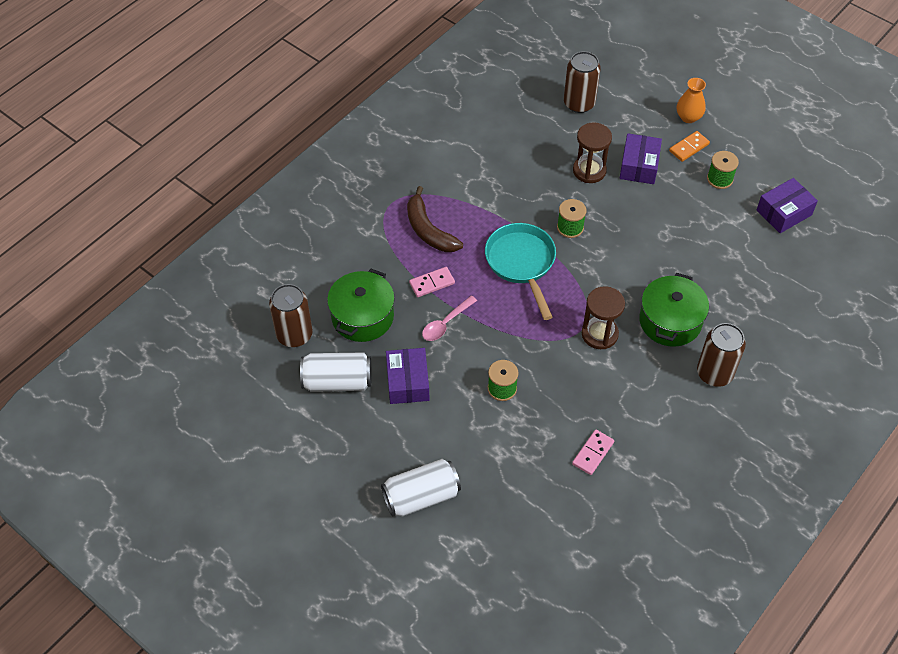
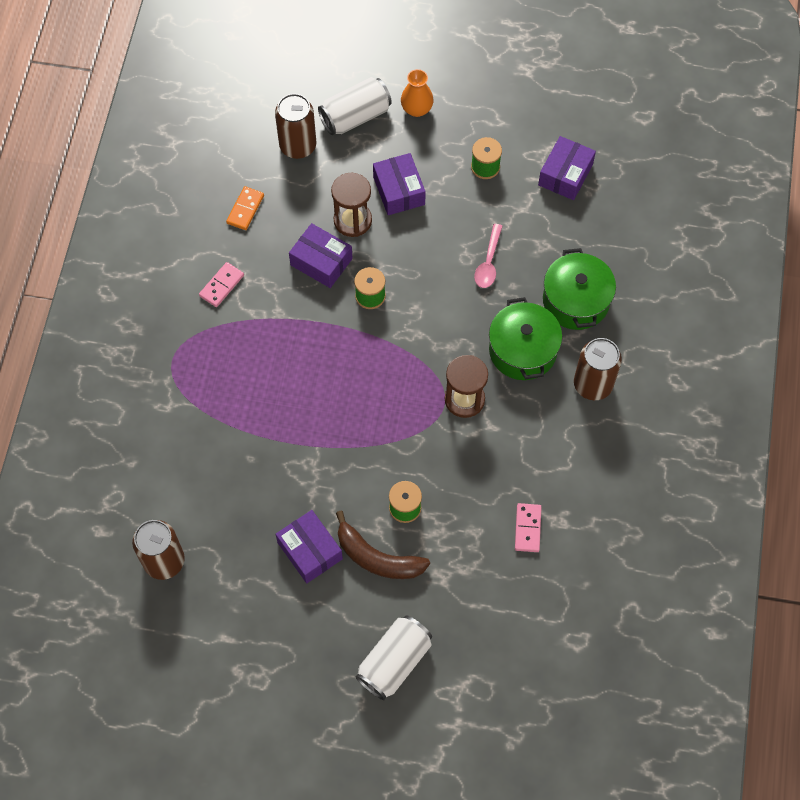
camera: 30 degrees left, 10 degrees up
white can [300,352,372,392] -> white can moved to [318,77,392,135]
green pot [327,269,395,342] -> green pot moved to [543,248,616,330]
brown banana [407,186,463,252] -> brown banana moved to [336,511,430,579]
pink domino [409,267,455,297] -> pink domino moved to [199,262,244,307]
pink spoon [422,296,477,341] -> pink spoon moved to [474,224,502,288]
turquoise pan [485,223,556,320] -> none
orange domino [669,131,710,162] -> orange domino moved to [226,186,264,230]
none -> purple box [289,223,353,288]

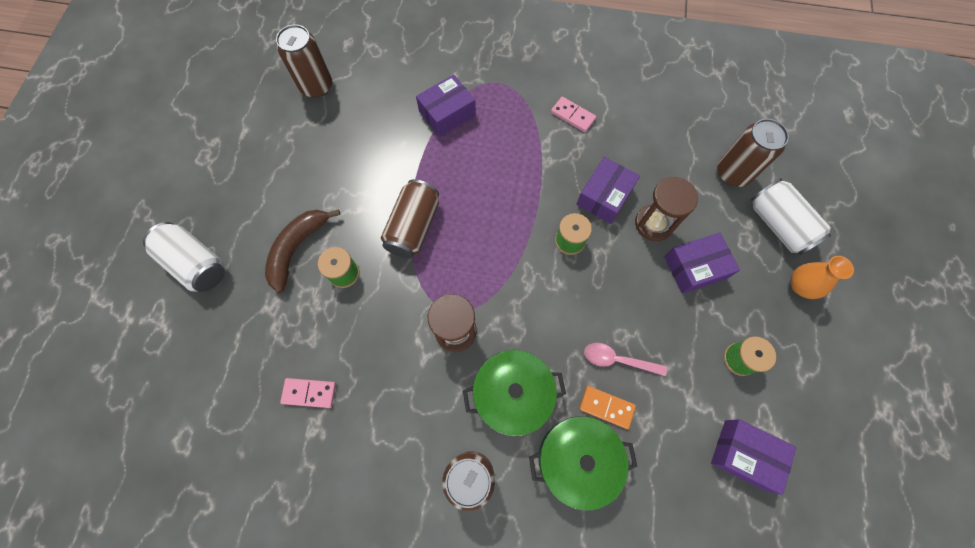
camera: 90 degrees right, 5 degrees up
orange domino [226,186,264,230] -> orange domino moved to [579,386,636,429]
purple box [276,510,343,583] -> purple box moved to [416,75,476,137]
none -> brown can [381,179,439,259]

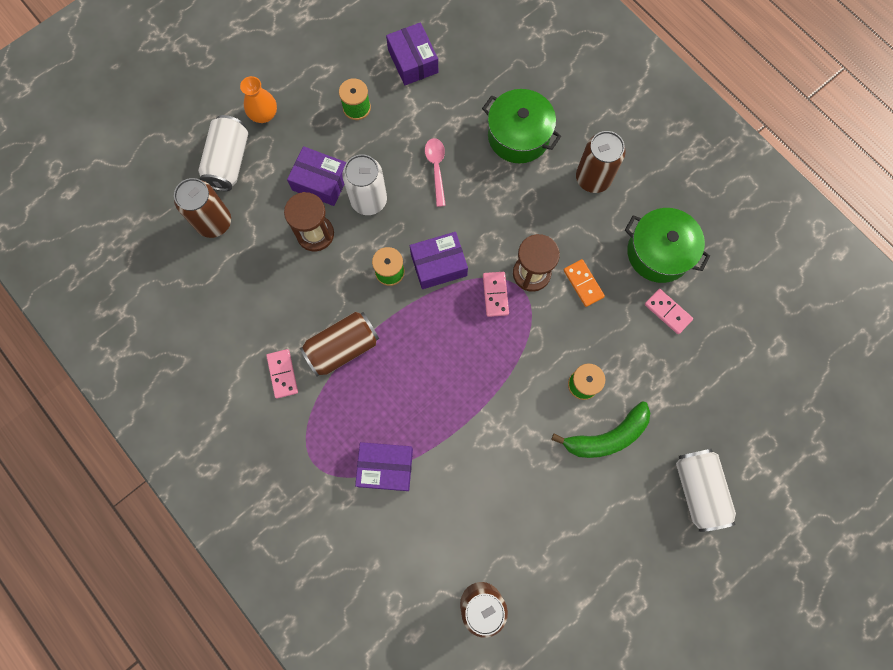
camera: 140 degrees left, 5 degrees up
brown banana [265,209,341,293] -> green banana [551,401,650,458]
brown can [381,179,439,259] -> brown can moved to [300,312,379,377]
green pot [463,350,566,436] -> green pot moved to [625,208,710,283]
purple box [576,157,640,224] -> purple box moved to [410,232,468,289]
orange domino [579,386,636,429] -> orange domino moved to [564,259,605,307]
pink spoon [584,343,667,376] -> pink spoon turned 150 degrees counterclockwise [425,138,446,207]
none -> white can [342,154,387,215]
none -> pink domino [483,272,509,317]

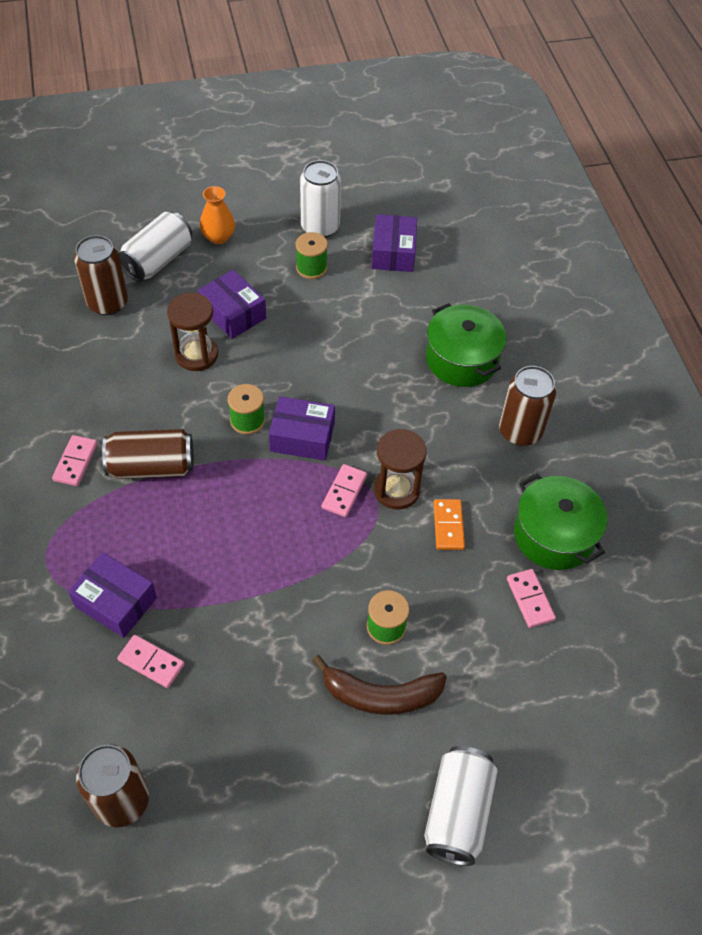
camera: 25 degrees right, 20 degrees down
white can [342,154,387,215] -> white can moved to [300,160,341,238]
pink spoon [425,138,446,207] -> none
green banana [551,401,650,458] -> brown banana [312,655,447,715]
none -> pink domino [117,635,185,688]

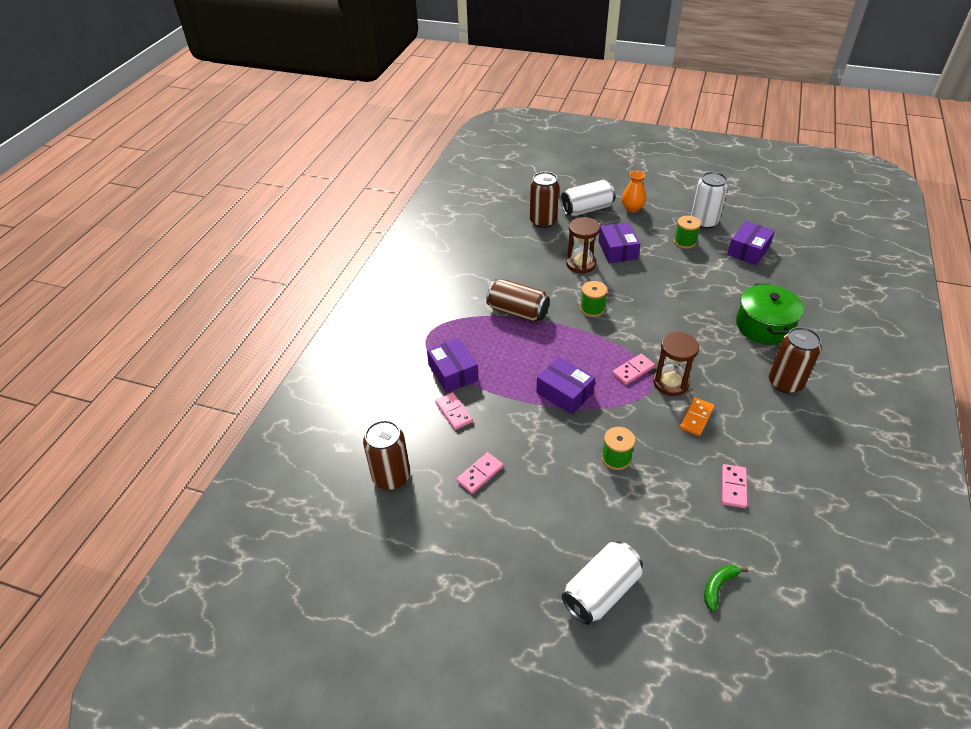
camera: 35 degrees right, 10 degrees down
pink domino [52,435,97,486] -> pink domino moved to [456,452,503,494]
purple box [269,396,335,461] -> purple box moved to [536,357,595,415]
brown banana [312,655,447,715] -> none
green pot [514,474,607,570] -> none
none -> green banana [704,565,748,611]

